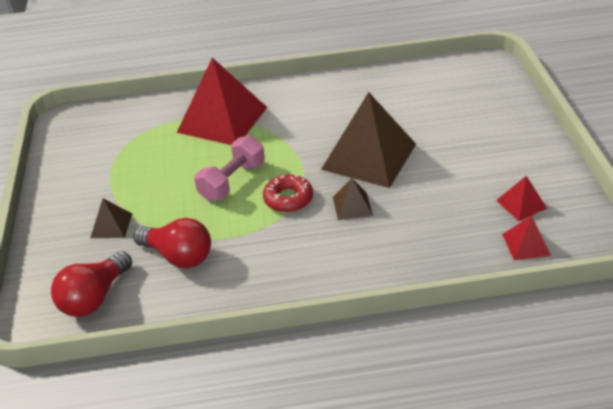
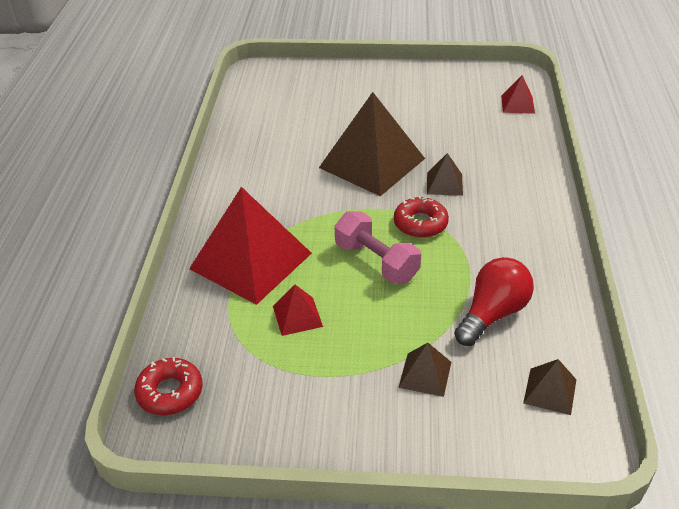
camera: 80 degrees left, 0 degrees up
red light bulb [51,251,132,317] -> brown pyramid [523,359,577,415]
red pyramid [496,176,547,221] -> red pyramid moved to [273,285,323,336]
none -> red donut [134,357,203,415]

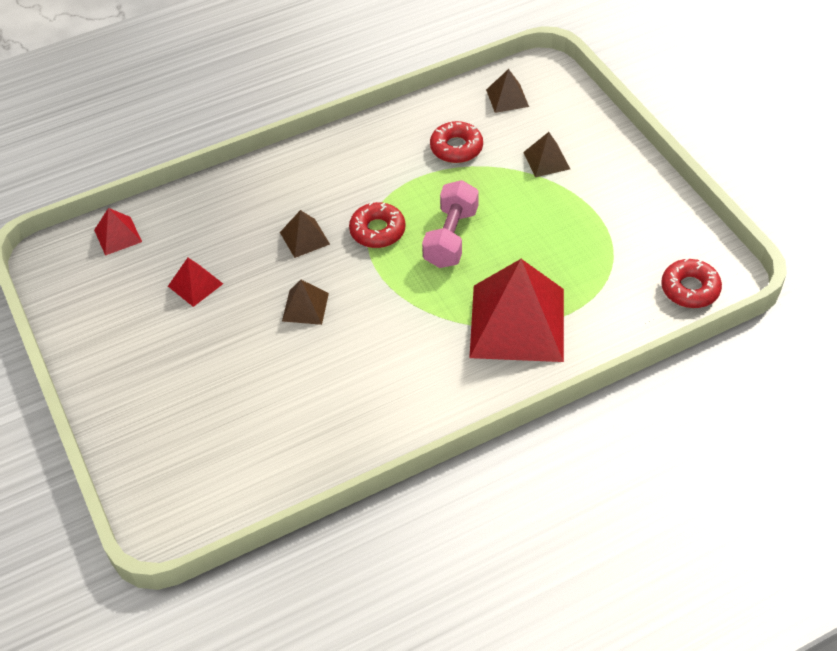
camera: 120 degrees left, 10 degrees up
red pyramid [273,285,323,336] -> red pyramid moved to [168,258,223,307]
brown pyramid [319,92,425,196] -> brown pyramid [282,280,329,325], size x0.45
red light bulb [454,257,534,346] -> red donut [430,121,483,163]

